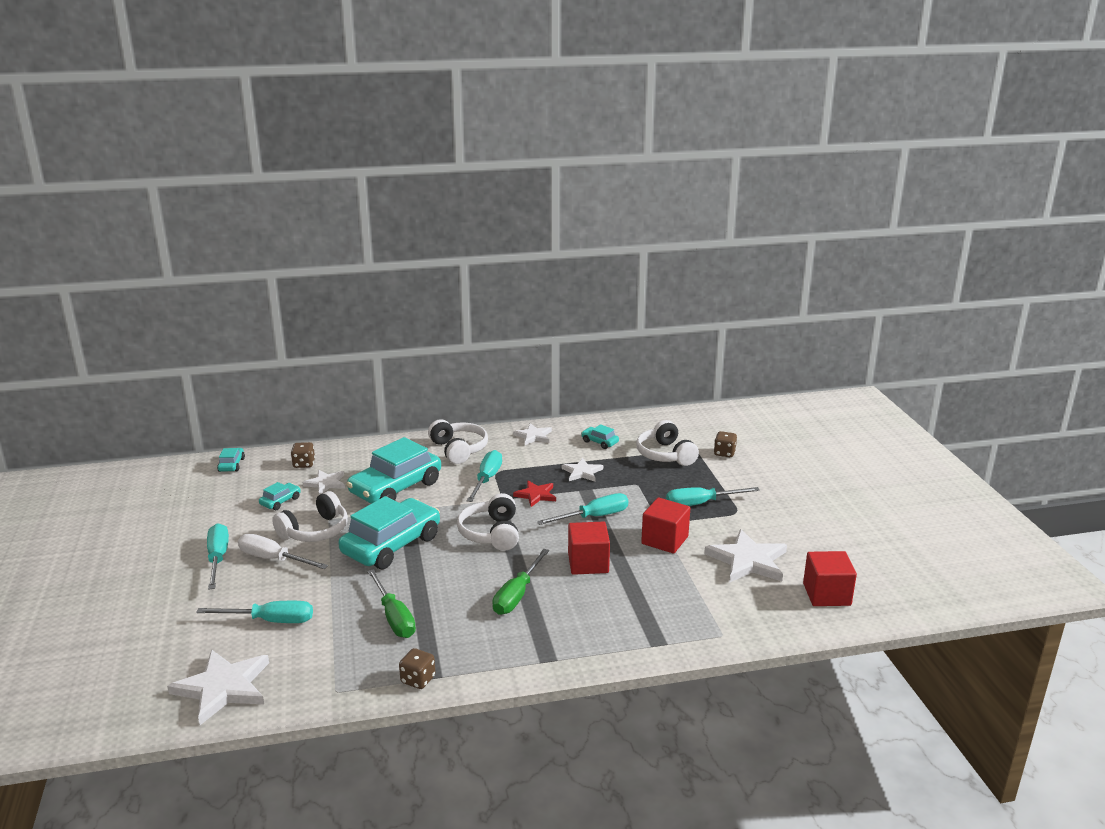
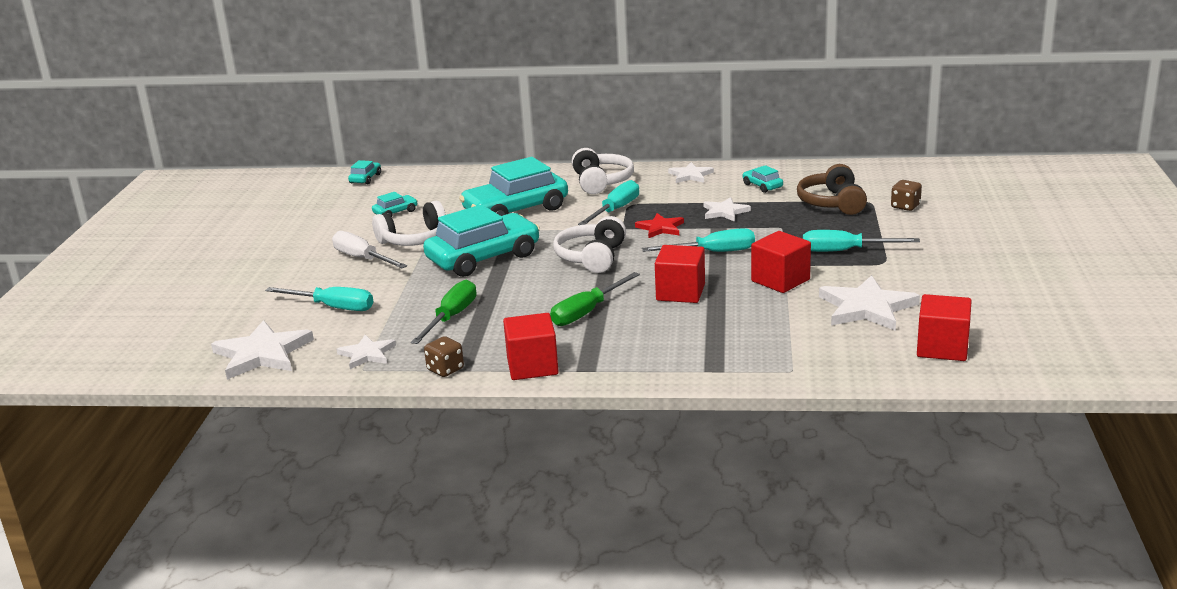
camera: 20 degrees right, 0 degrees up
turquoise screwdriver [207,523,229,590] -> none
brown dice [291,442,315,468] -> none
white star [303,470,345,495] -> white star moved to [337,335,396,369]
green screwdriver [367,569,416,638] -> green screwdriver turned 150 degrees counterclockwise [411,280,477,344]
white headphones [636,420,699,466] -> brown headphones [797,164,867,215]
none -> red cube [503,313,559,380]

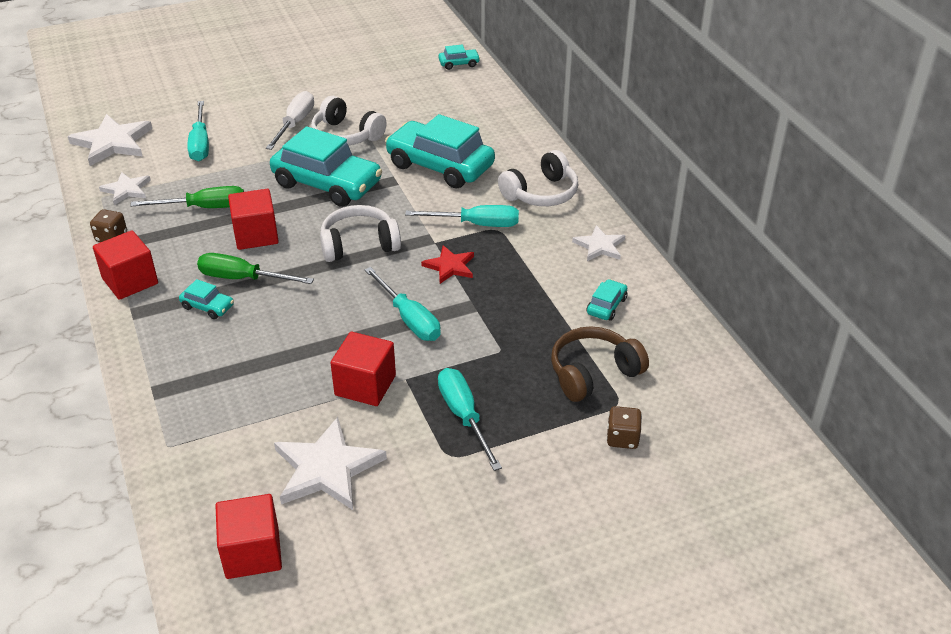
camera: 60 degrees right, 15 degrees up
turquoise car [372,192,418,217] -> turquoise car moved to [179,279,234,319]
red cube [655,245,705,303] -> red cube moved to [228,189,279,250]
white star [704,197,751,222] -> none

